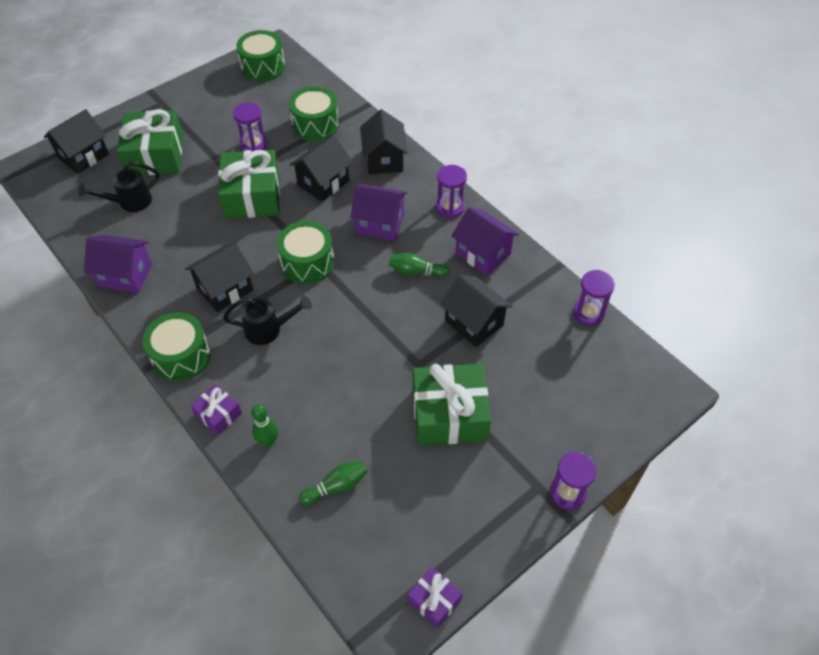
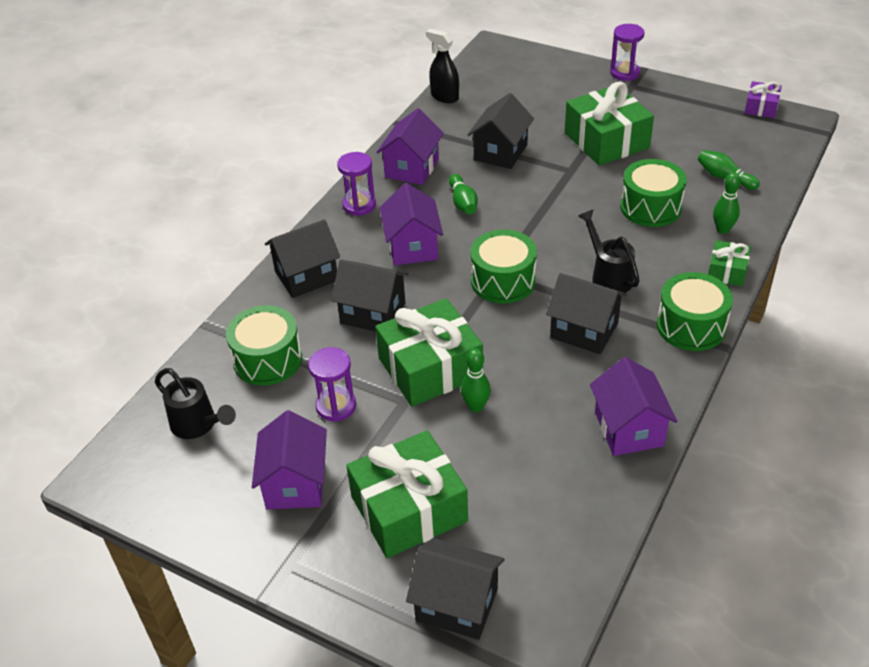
camera: 110 degrees left, 10 degrees down
black watering can [78,162,160,212] -> black watering can moved to [155,368,236,439]
purple gift [190,384,242,435] -> green gift [708,240,751,286]
green drum [236,30,285,81] -> green drum moved to [620,159,687,227]
purple hourglass [573,270,615,326] -> black spray bottle [426,29,459,103]
none -> purple house [252,410,327,509]
none -> green bowling pin [461,348,491,412]

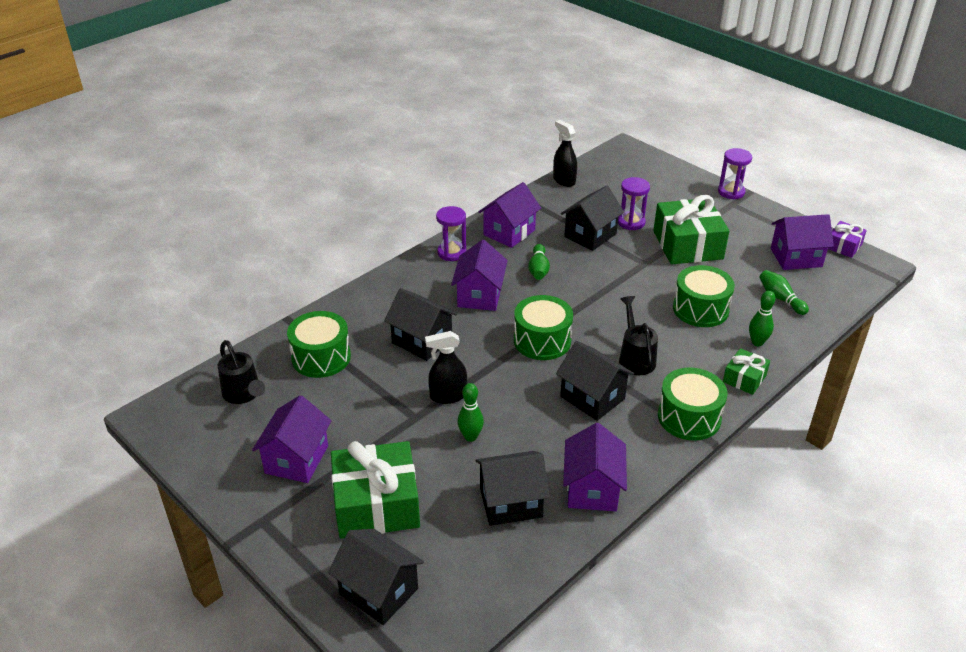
camera: 15 degrees right, 5 degrees down
black house [265,219,340,298] -> black house moved to [475,451,550,526]
purple hourglass [308,347,356,422] -> purple hourglass moved to [618,177,650,230]
green gift [375,298,483,407] -> black spray bottle [425,331,467,404]
none -> purple house [771,214,834,270]

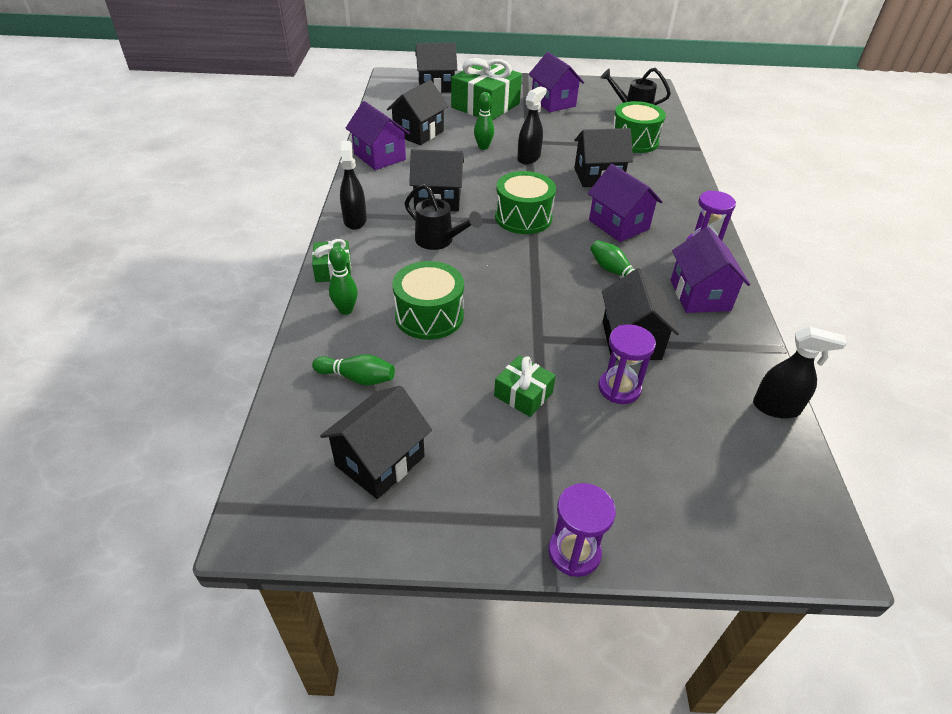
camera: 135 degrees right, 5 degrees up
green gift [653,195,729,265] -> green gift [494,355,556,417], size x0.50
green drum [658,367,728,441] -> black spray bottle [340,141,367,230]
purple house [771,214,834,270] -> black house [320,386,432,499]
purple gift [828,221,867,258] -> none

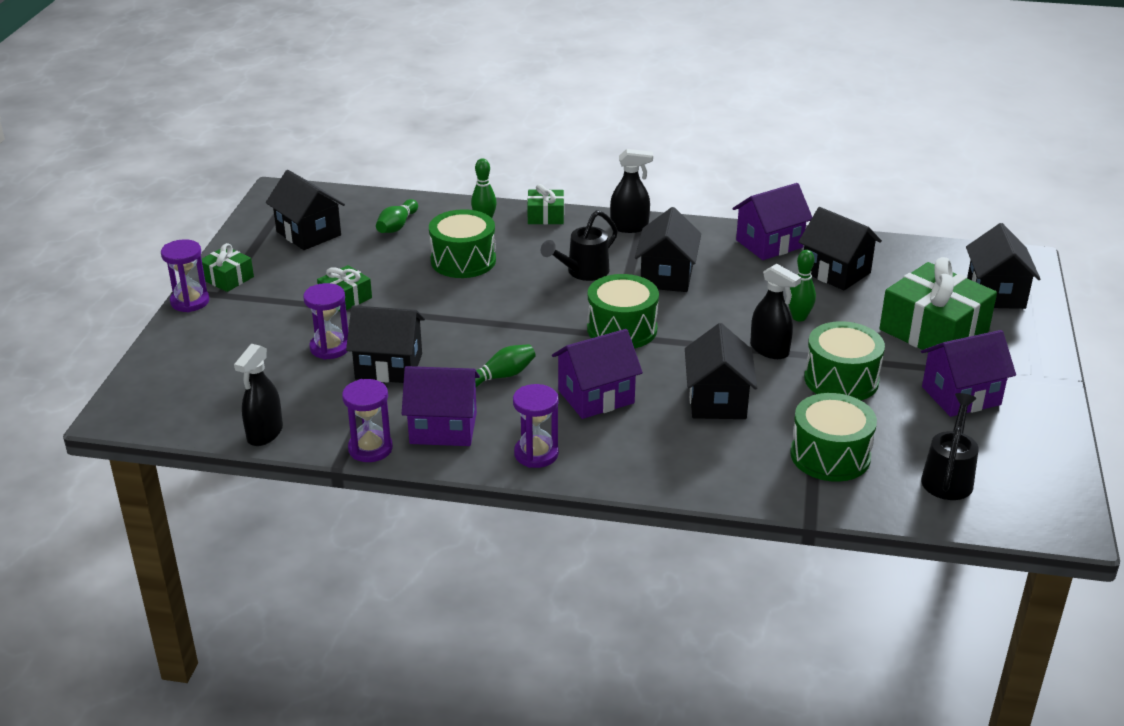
camera: 100 degrees right, 10 degrees down
none -> green gift [202,243,254,292]
none -> purple hourglass [342,379,393,462]
none -> green drum [804,321,885,400]

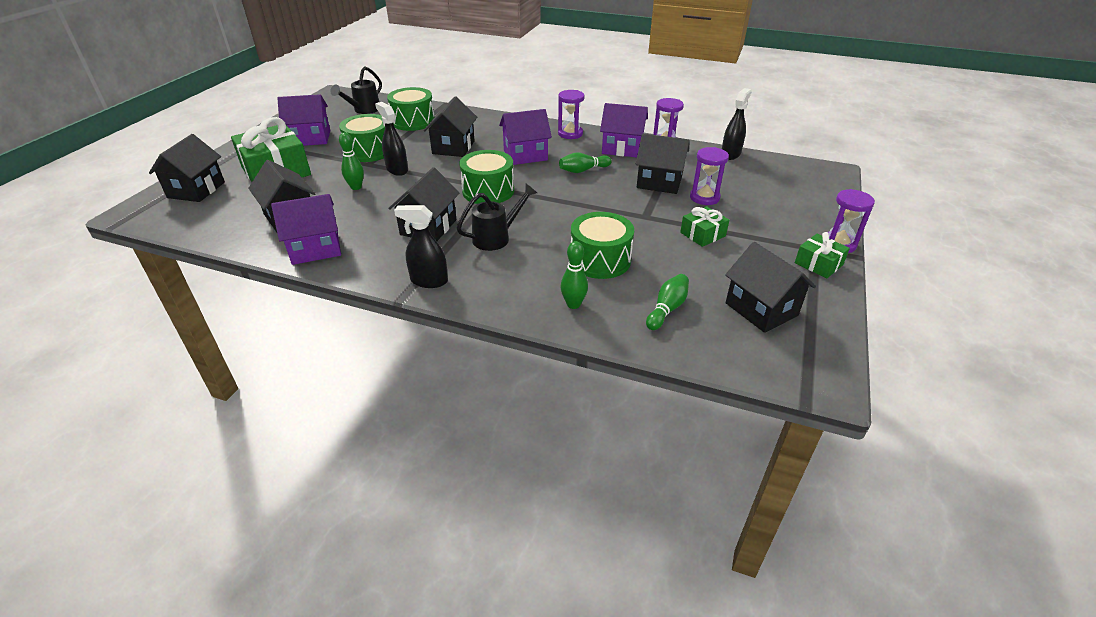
camera: 170 degrees left, 5 degrees up
green gift [527,184,564,225] -> none

